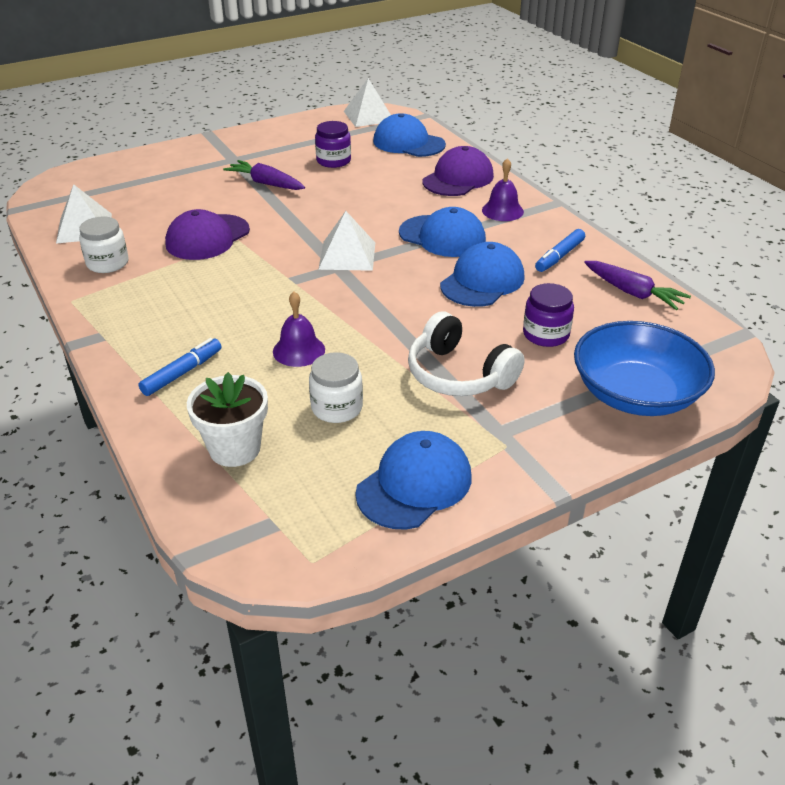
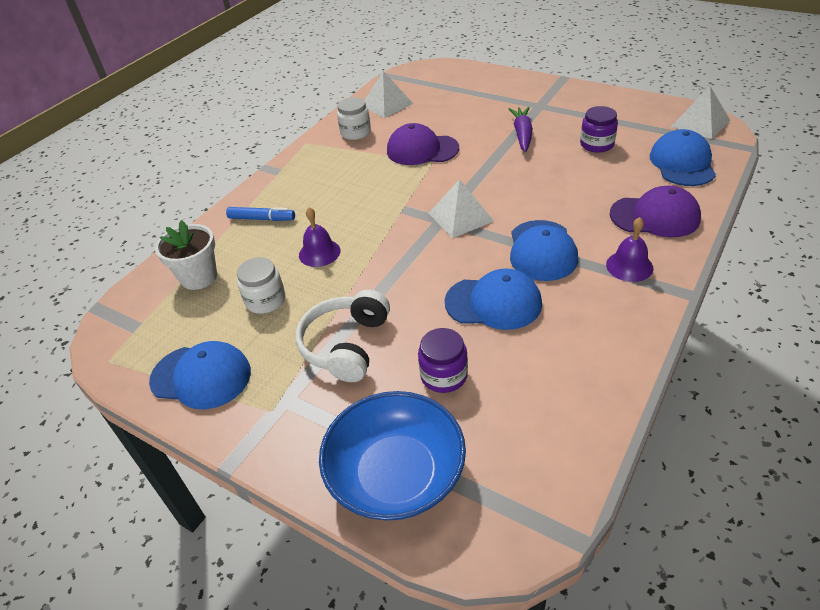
camera: 65 degrees right, 5 degrees up
blue marker [535,229,585,272] -> none
purple carrot [584,261,691,310] -> none

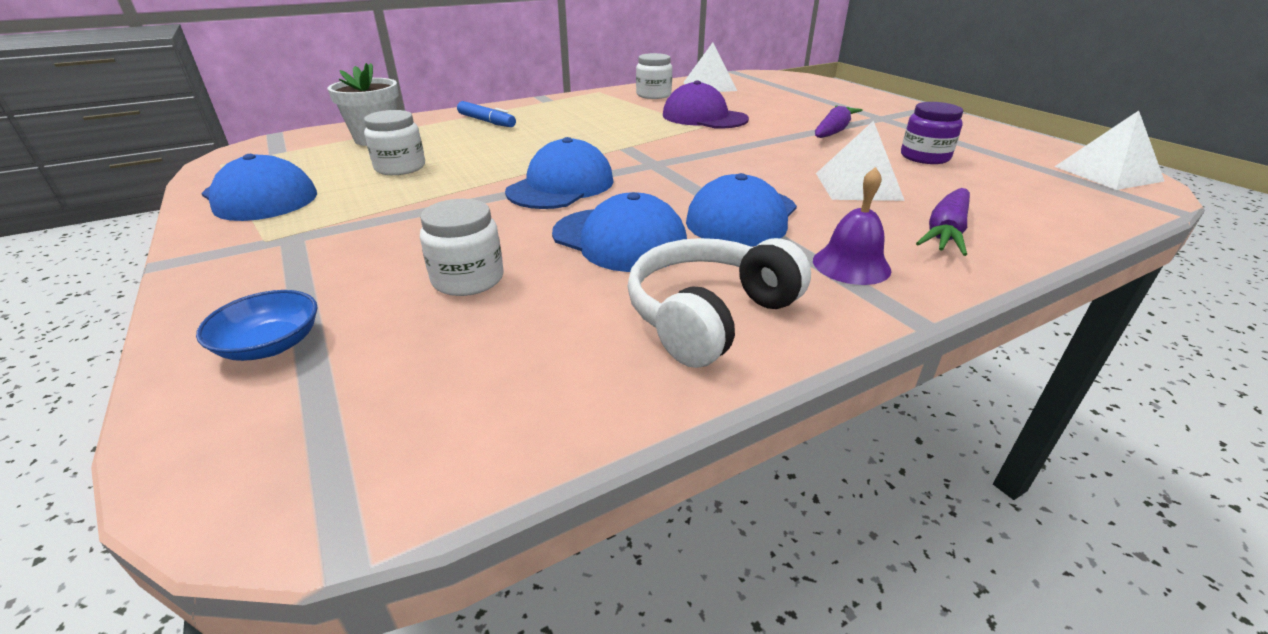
camera: 25 degrees right, 10 degrees down
white headphones [296,290,390,382] -> white headphones moved to [628,238,811,368]
purple bell [299,207,340,267] -> none
blue bowl [319,391,466,521] -> blue bowl [196,290,318,361], size x0.47
purple jar [418,328,468,393] -> white jar [420,199,504,296]
white pyramid [429,179,494,238] -> white pyramid moved to [816,121,905,201]
purple cap [610,186,701,238] -> purple carrot [916,188,970,256]
blue cap [649,129,716,186] -> blue cap moved to [505,137,614,209]

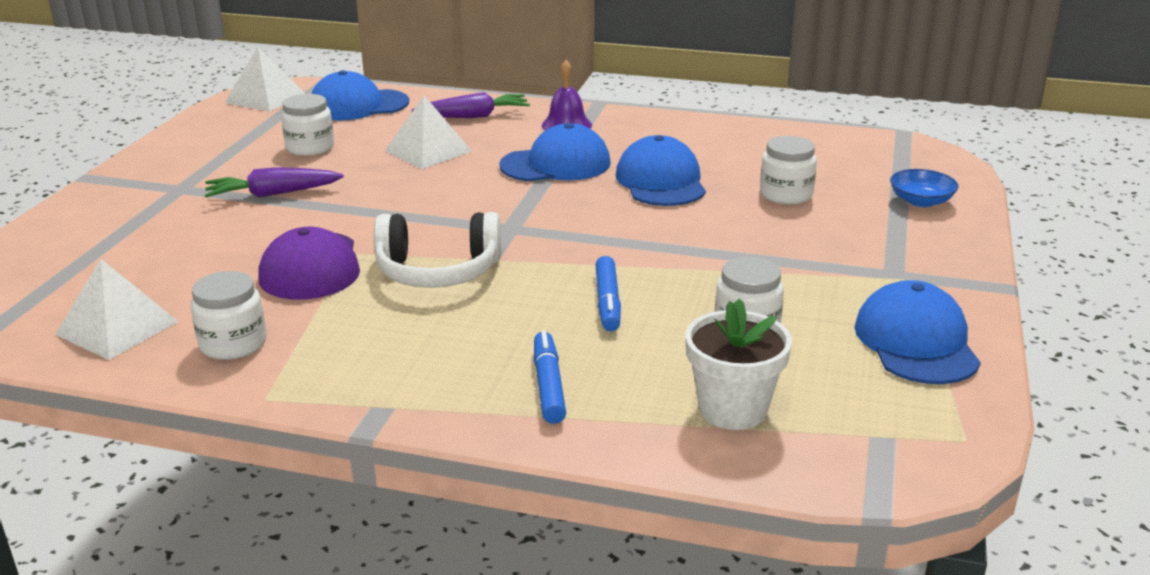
camera: 135 degrees left, 5 degrees down
blue cap [505,137,614,209] -> blue cap moved to [311,70,409,121]
white headphones [628,238,811,368] -> white headphones moved to [374,212,501,288]
purple jar [901,102,963,164] -> white jar [281,94,334,156]
none -> blue marker [596,256,621,331]

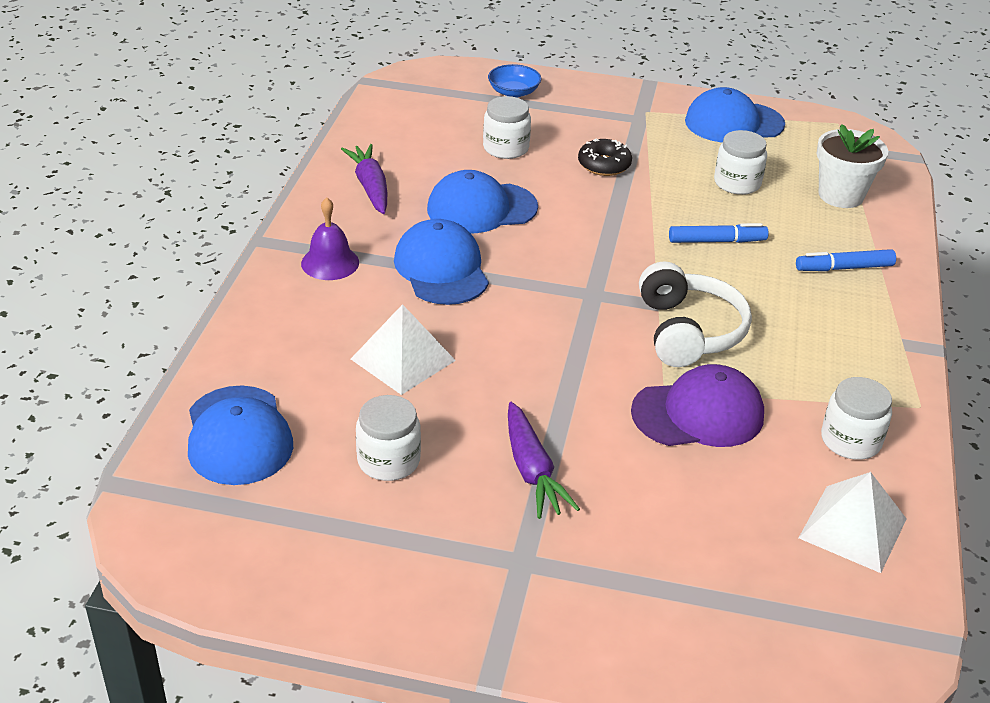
camera: 95 degrees left, 10 degrees up
white pyramid [225,47,305,112] -> none
purple carrot [412,92,530,118] -> purple carrot moved to [341,144,388,214]
none -> black donut [578,139,632,176]

